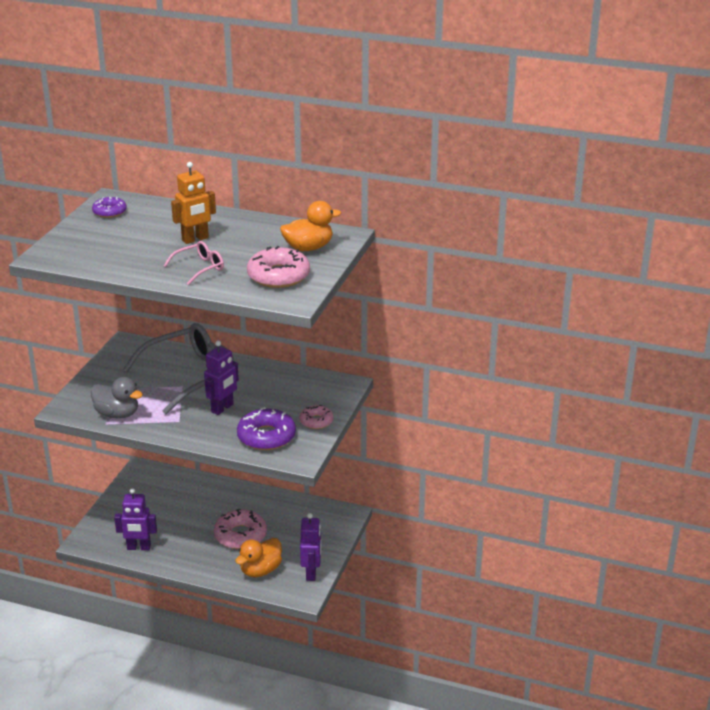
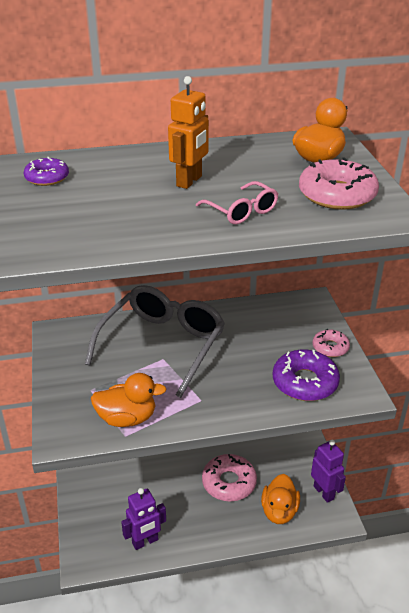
camera: 30 degrees left, 5 degrees up
grey duck [91,377,143,419] -> orange duck [91,373,166,427]
pink glasses [164,241,224,285] -> pink glasses turned 120 degrees clockwise [196,181,278,224]
purple robot [204,340,239,415] -> none

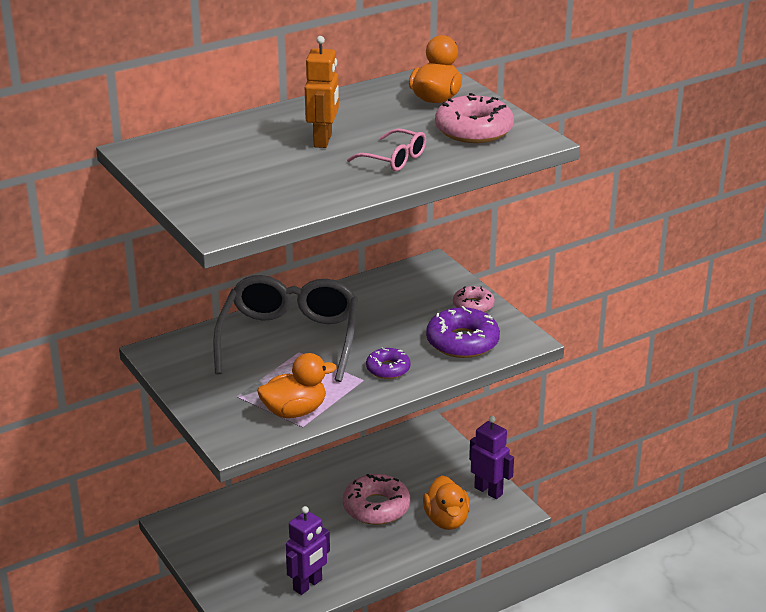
camera: 20 degrees left, 5 degrees down
purple donut [24,157,69,186] -> purple donut moved to [366,348,410,379]

